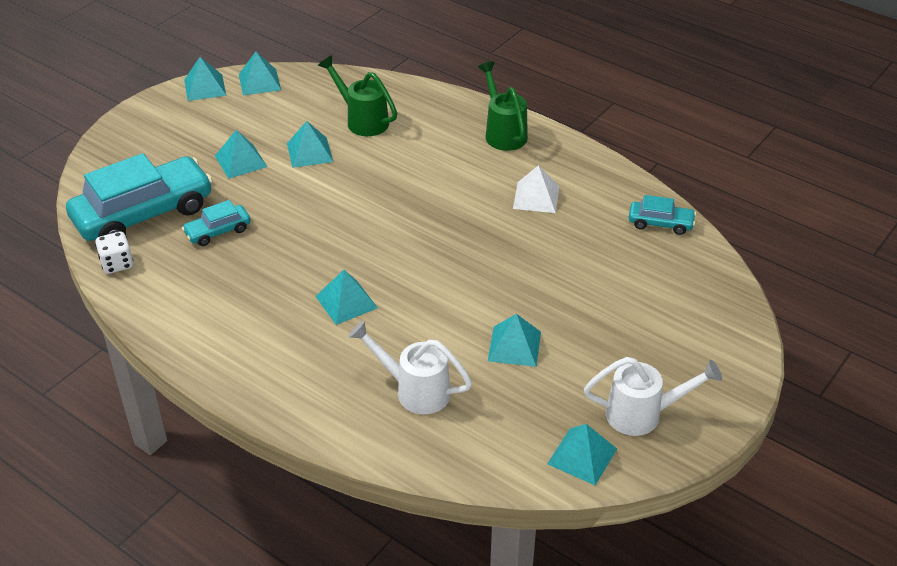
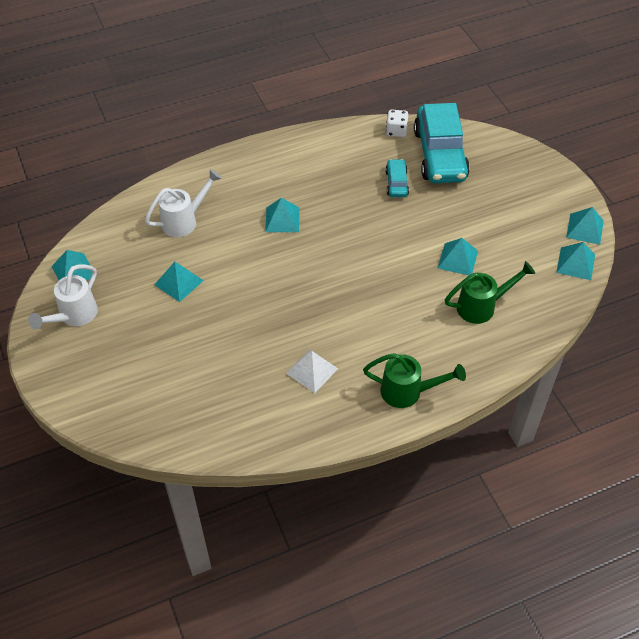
camera: 120 degrees right, 10 degrees up
turquoise pyramid [215,130,268,179] -> none
turquoise car [629,195,696,235] -> none

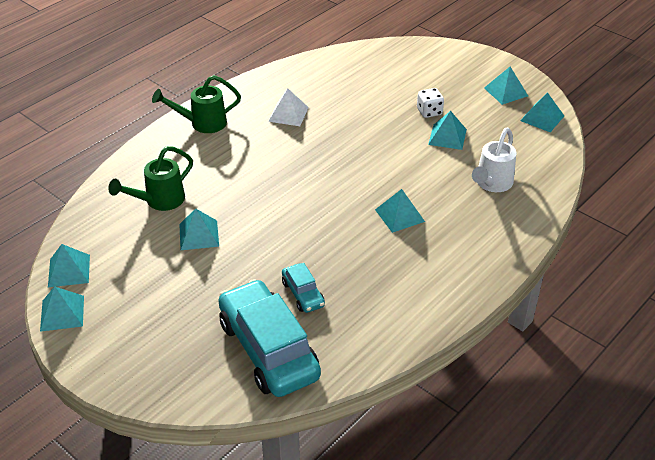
camera: 155 degrees right, 10 degrees down
white watering can [28,264,98,330] -> turquoise pyramid [484,67,528,105]
white dice [386,110,408,137] -> white dice moved to [417,88,444,118]

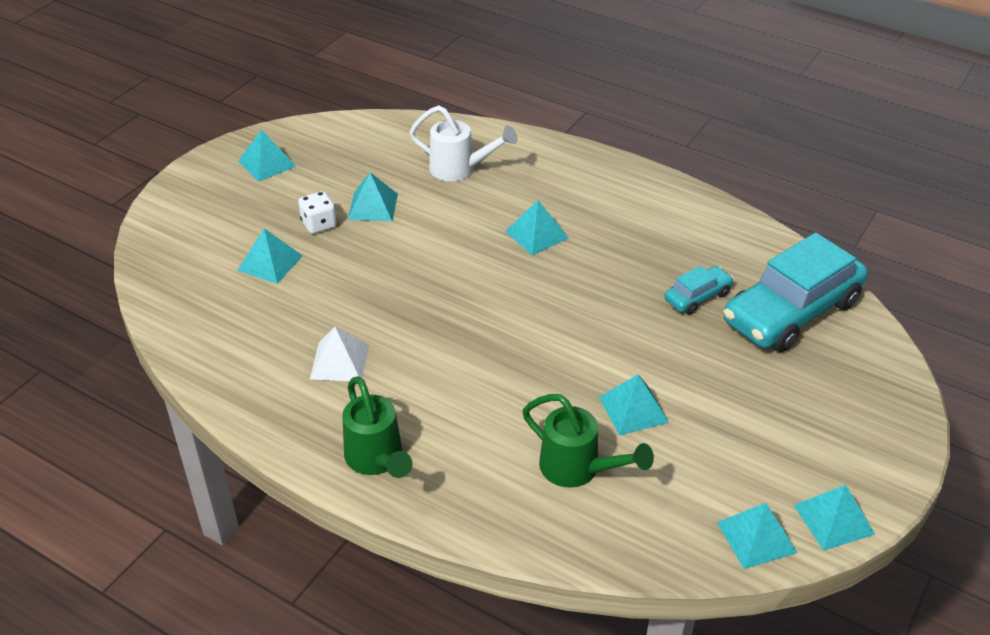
camera: 100 degrees left, 0 degrees up
turquoise pyramid [520,92,564,132] -> turquoise pyramid moved to [237,228,303,284]

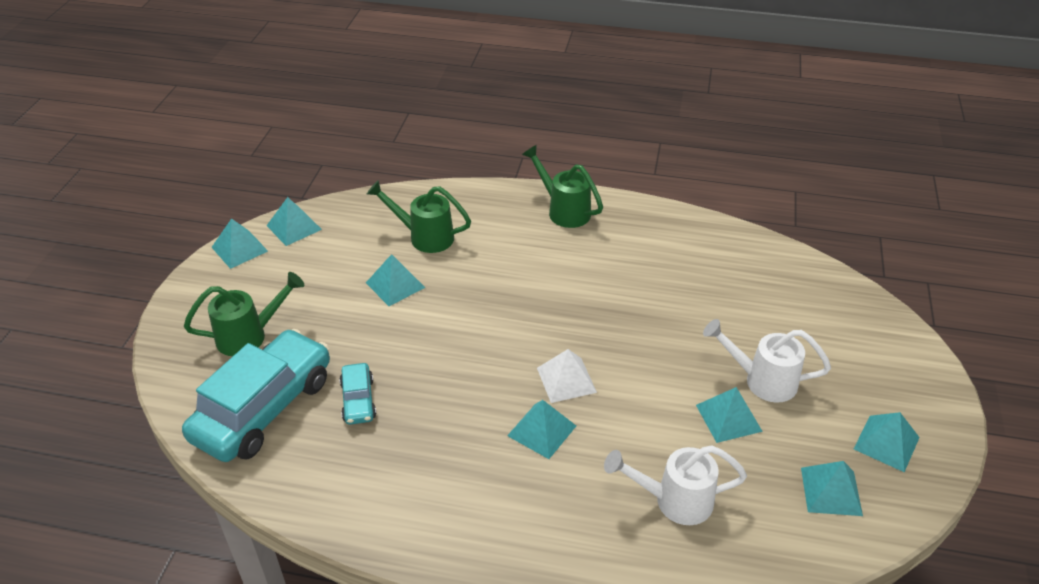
camera: 160 degrees right, 0 degrees up
turquoise pyramid [237,228,303,284] -> turquoise pyramid moved to [801,461,863,516]
white dice [298,191,337,234] -> white watering can [703,319,831,403]
white pyramid [310,327,369,381] -> white pyramid moved to [537,349,597,403]
turquoise car [664,266,734,314] -> turquoise car turned 45 degrees counterclockwise [339,363,376,425]
none -> green watering can [184,272,304,356]

